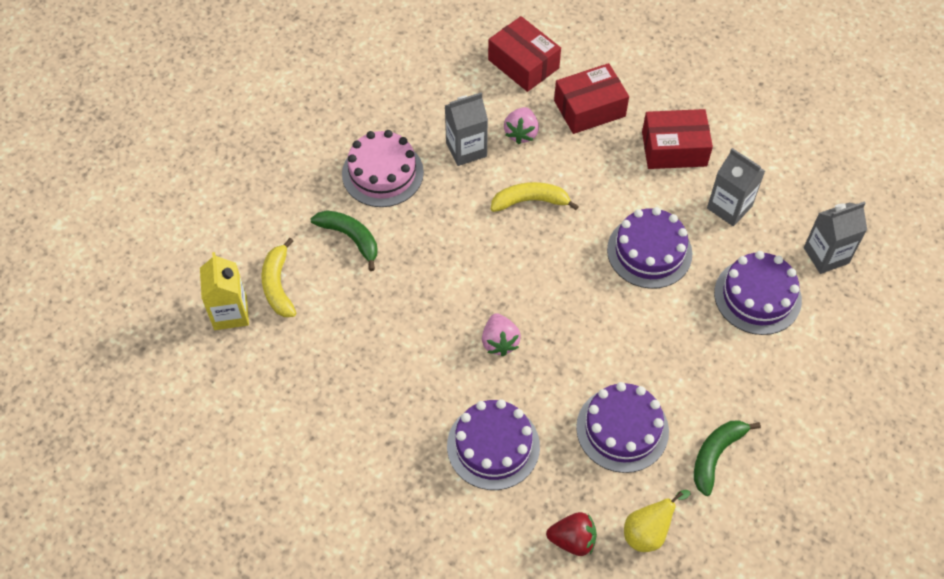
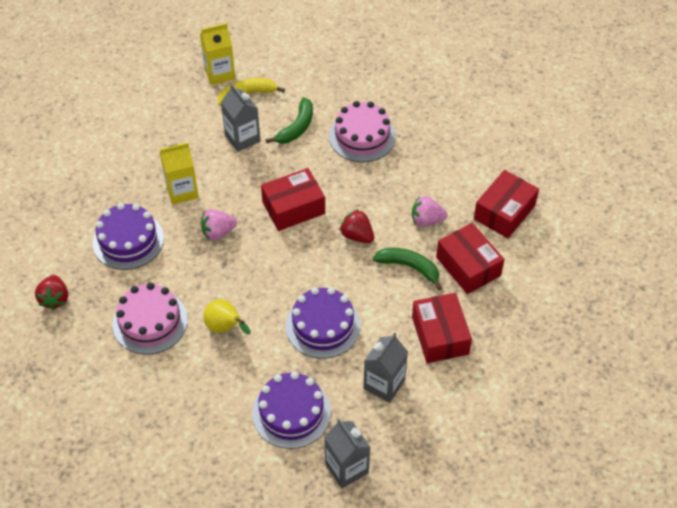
camera: 80 degrees right, 5 degrees down
grey carton [445,92,488,166] -> grey carton moved to [221,84,260,152]
yellow banana [491,182,579,212] -> red strawberry [339,209,374,243]
purple cake [576,382,669,473] -> pink cake [112,282,188,355]
yellow pear [624,490,691,552] -> yellow pear moved to [204,299,251,335]
green banana [694,420,761,496] -> green banana moved to [373,248,442,290]
none -> yellow carton [160,142,199,205]
none -> red box [261,168,325,231]

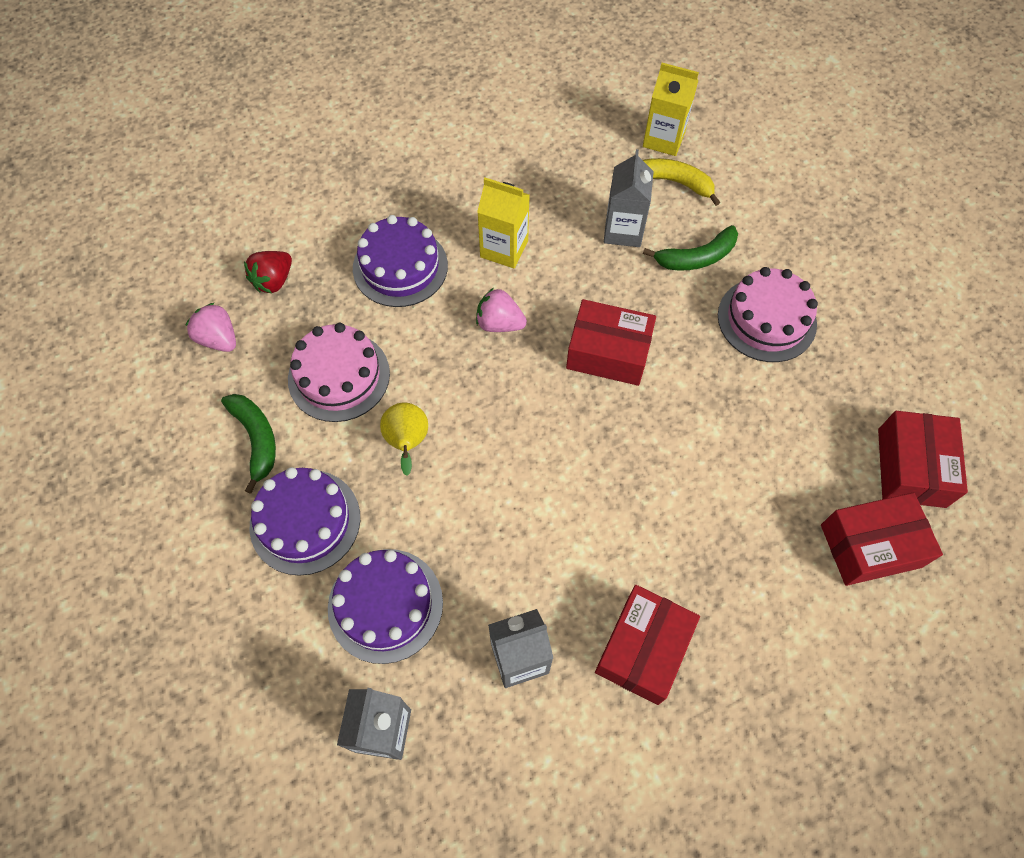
camera: 40 degrees right, 10 degrees up
purple cake [286,287,361,359] -> purple cake moved to [249,467,360,576]
red strawberry [339,209,374,243] -> none
green banana [373,248,442,290] -> green banana moved to [221,394,276,494]
pink strawberry [412,196,448,227] -> pink strawberry moved to [185,303,236,352]
red box [436,223,505,294] -> red box moved to [878,411,968,508]

